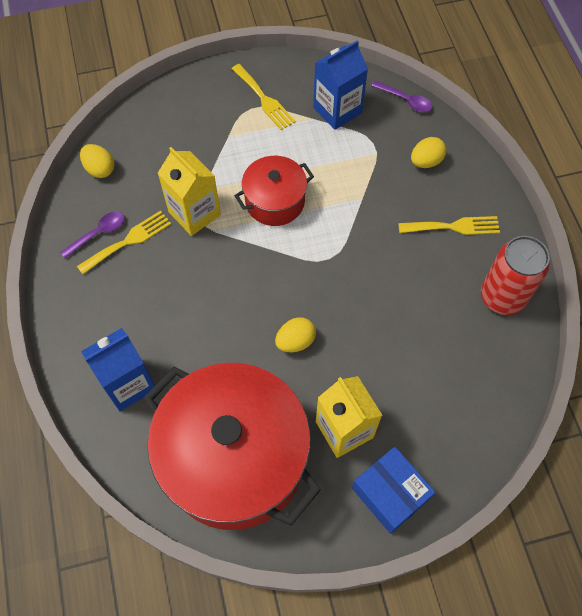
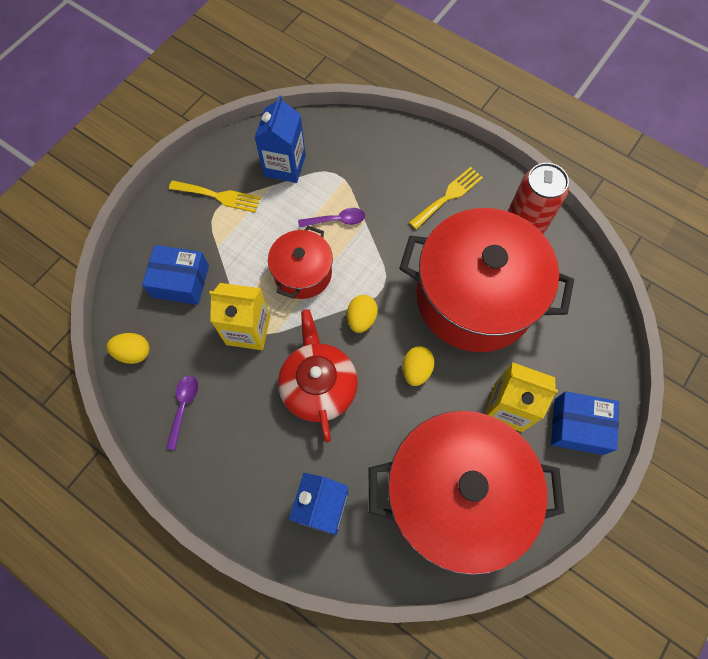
camera: 40 degrees left, 5 degrees up
yellow fork [77,211,171,274] -> none
purple spoon [372,81,432,112] -> purple spoon moved to [298,208,365,227]
yellow egg [411,137,446,168] -> yellow egg moved to [347,295,378,333]
none -> blue box [142,245,209,305]
none -> red teapot [278,310,358,443]
none -> red pot [399,208,574,352]

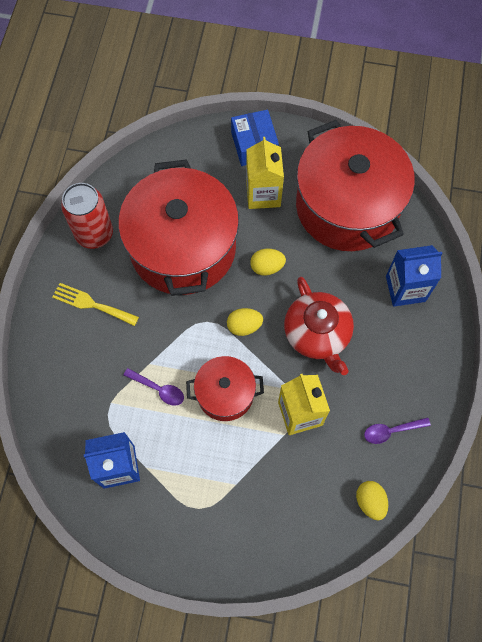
camera: 115 degrees left, 0 degrees up
blue box [142,245,209,305] -> none
yellow fork [169,180,261,213] -> none
red teapot [278,310,358,443] -> red teapot turned 75 degrees counterclockwise [284,277,354,375]
purple spoon [298,208,365,227] -> purple spoon turned 150 degrees clockwise [123,368,184,406]

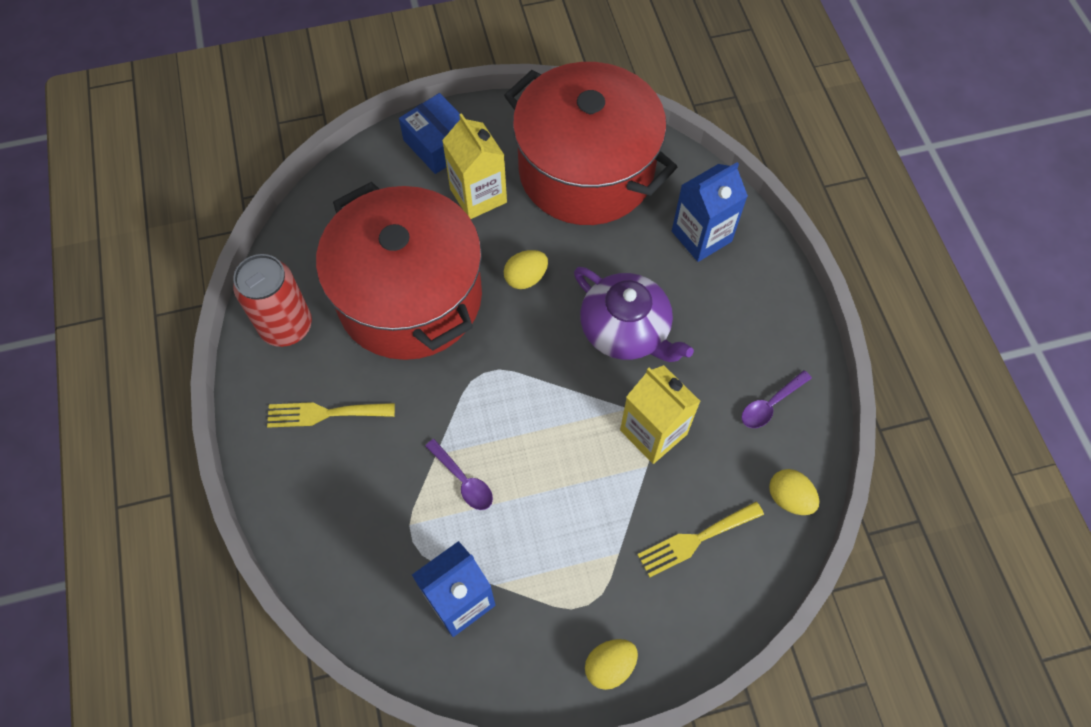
camera: 25 degrees left, 5 degrees down
purple spoon [123,368,184,406] -> purple spoon turned 45 degrees clockwise [425,439,493,510]
red pot [186,356,264,421] -> none
yellow egg [227,308,263,336] -> yellow egg moved to [585,639,638,690]
red teapot [284,277,354,375] -> purple teapot [574,267,694,362]
none -> yellow fork [637,501,764,578]

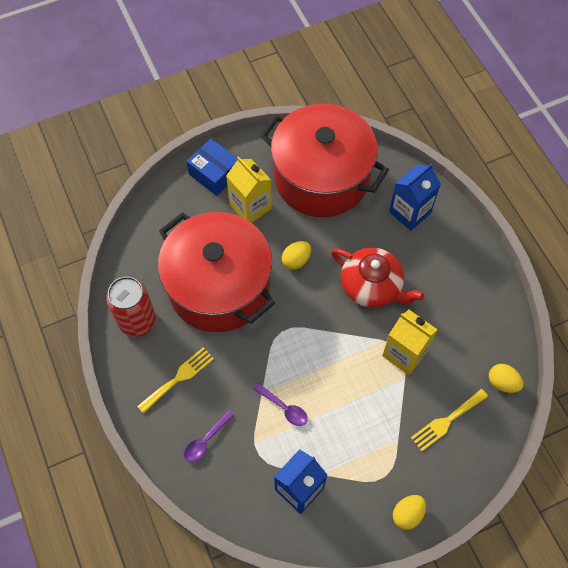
camera: 10 degrees left, 0 degrees up
yellow fork [267,402,395,428] -> yellow fork turned 150 degrees clockwise [137,347,214,413]
purple teapot [574,267,694,362] -> red teapot [331,247,424,308]
purple spoon [741,370,812,428] -> purple spoon moved to [184,410,234,462]

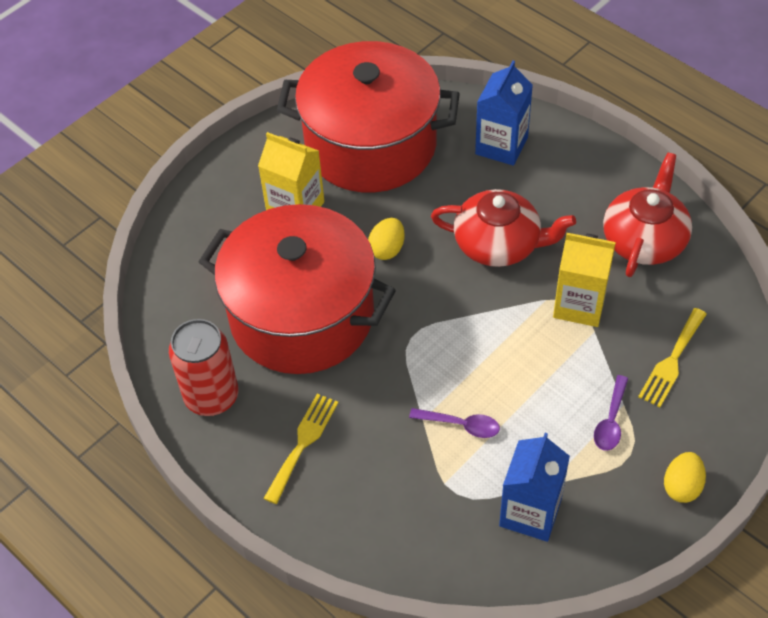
camera: 20 degrees left, 10 degrees down
purple spoon [184,410,234,462] -> purple spoon moved to [594,375,628,451]
blue box [186,139,237,196] -> none
yellow egg [489,364,524,393] -> none
none -> red teapot [603,153,692,277]

